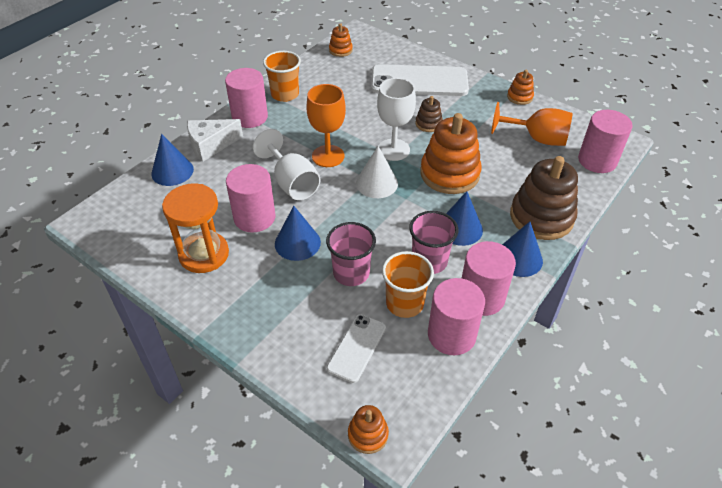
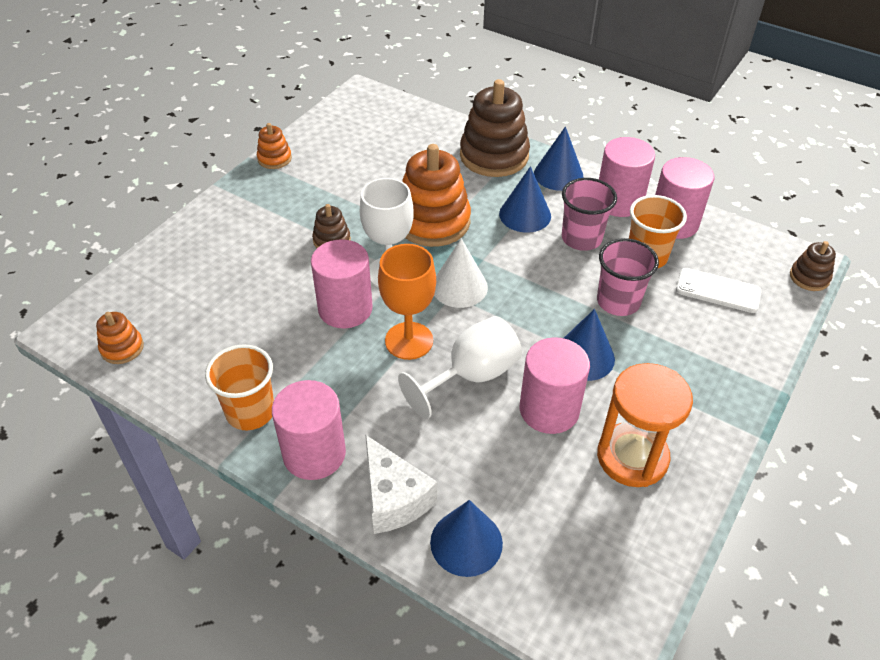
camera: 95 degrees left, 0 degrees up
orange stacking toy [348,405,389,454] -> brown stacking toy [790,241,836,291]
white phone [371,64,469,96] -> none
orange goblet [491,102,573,146] -> none
pink cylinder [578,110,633,173] -> pink cylinder moved to [311,239,373,328]

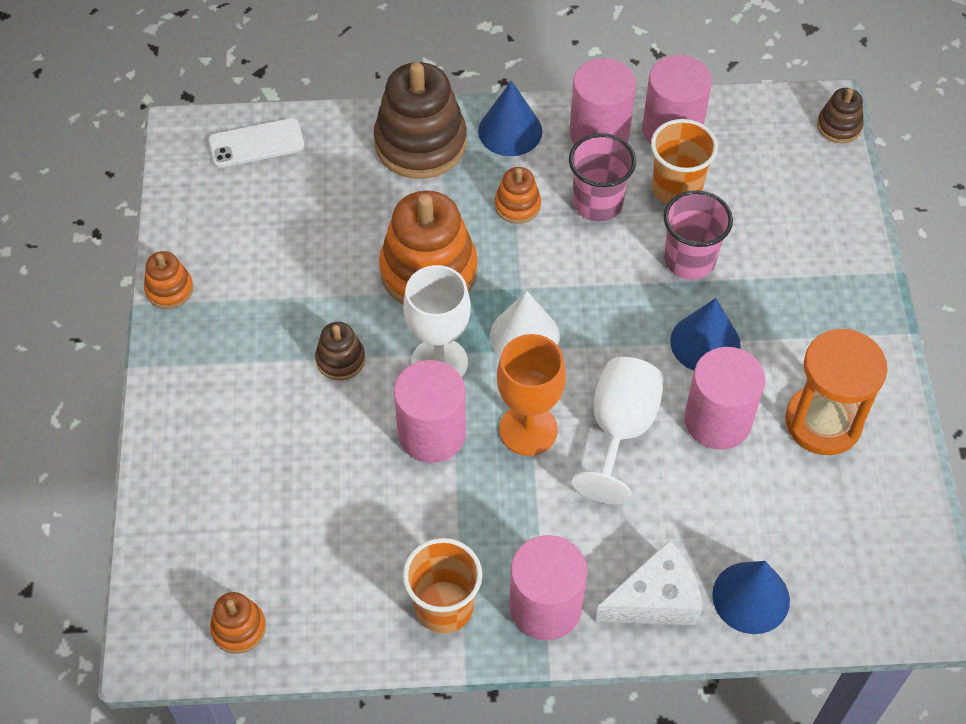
camera: 35 degrees left, 10 degrees up
white cheese [365,435,437,534] -> white cheese turned 45 degrees counterclockwise [595,540,702,625]
blue cone [499,166,551,232] -> orange stacking toy [495,167,541,224]
white phone [676,268,761,313] -> white phone moved to [208,118,305,168]

